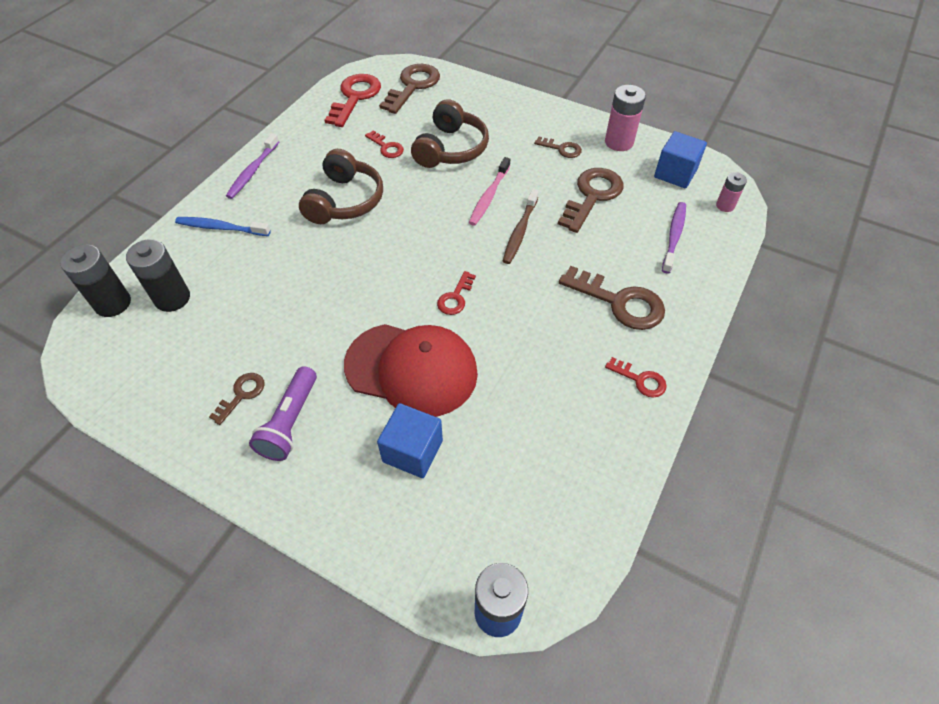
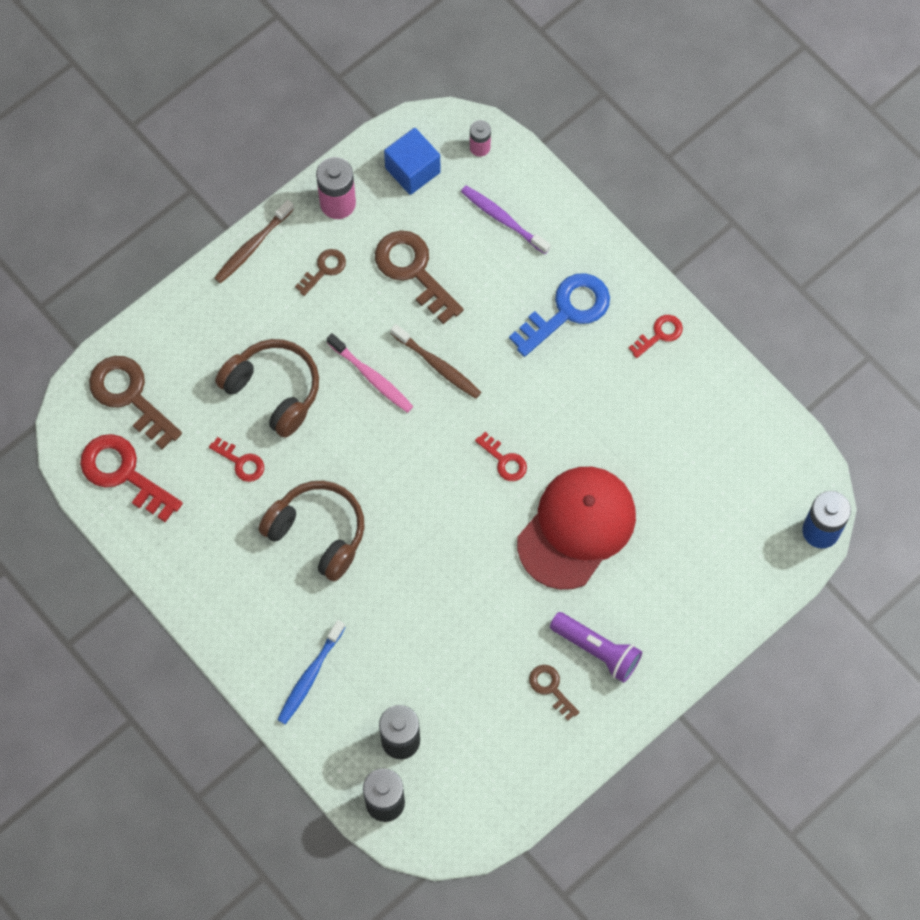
camera: 70 degrees left, 15 degrees up
purple toothbrush [226,133,279,199] -> none
red key [365,130,404,158] -> red key turned 60 degrees clockwise [209,437,264,482]
blue cube [377,403,443,478] -> none
brown key [559,266,665,330] -> blue key [509,273,610,357]
none -> brown toothbrush [214,200,294,284]

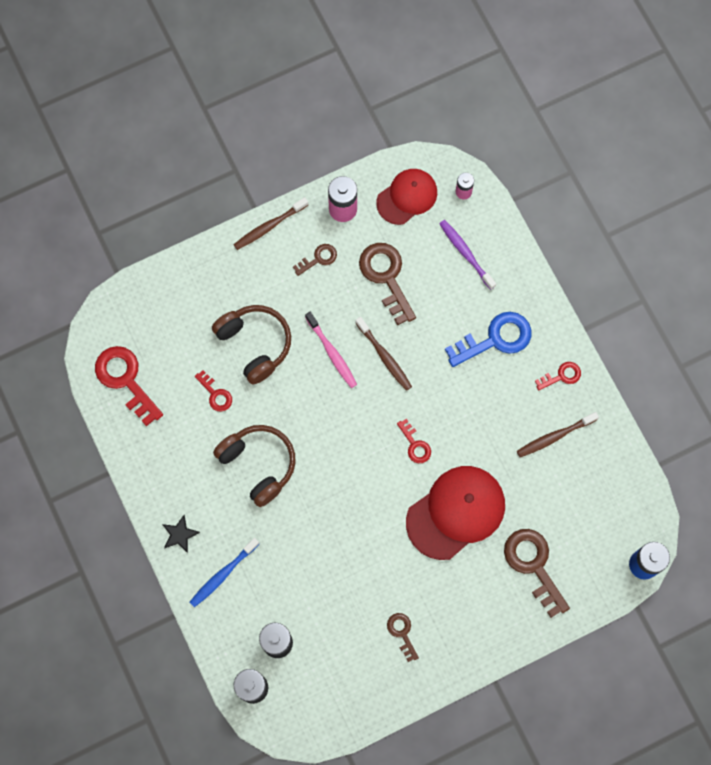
camera: 15 degrees right, 5 degrees up
brown key [89,356,182,449] -> brown key moved to [504,529,570,618]
blue cube [384,128,441,195] -> red cap [376,169,437,225]
purple flashlight [550,612,642,683] -> none
none -> black star [162,515,200,553]
none -> brown toothbrush [517,412,599,457]

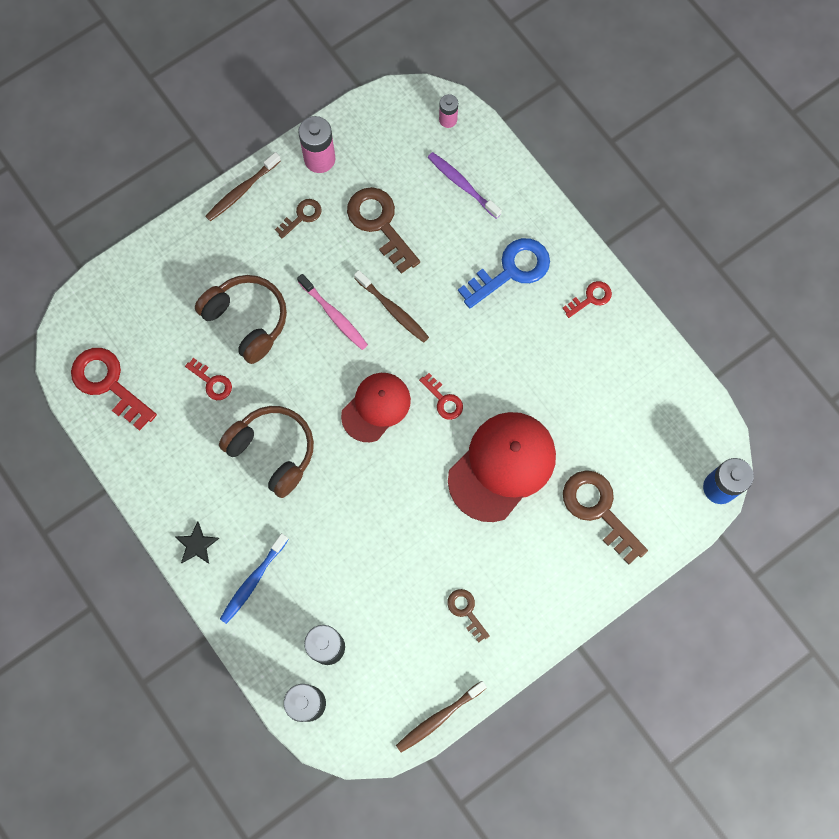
camera: 10 degrees left, 0 degrees up
red cap [376,169,437,225] -> red cap moved to [341,373,411,442]
brown toothbrush [517,412,599,457] -> brown toothbrush moved to [396,681,487,752]

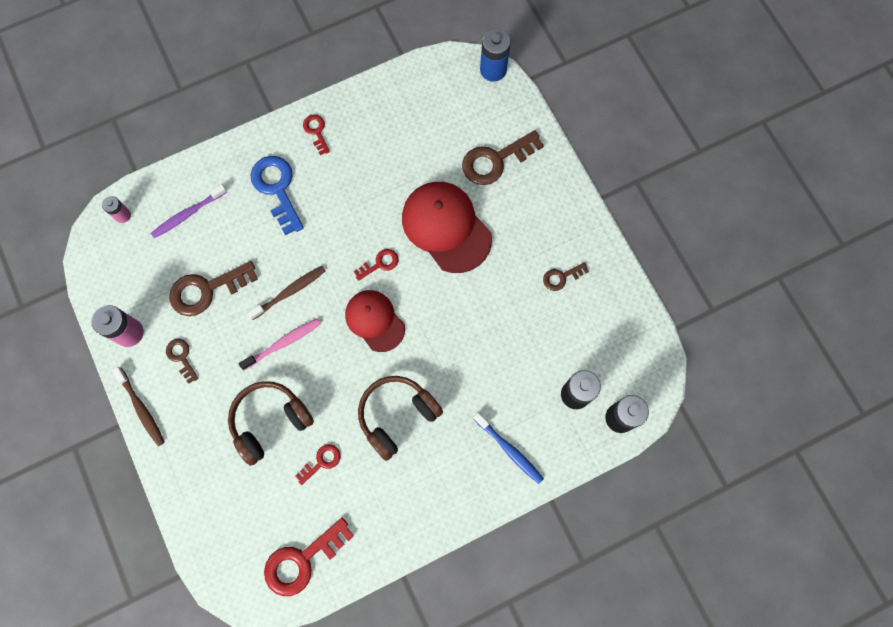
camera: 80 degrees left, 0 degrees up
black star [175,522,220,564] -> none
brown toothbrush [396,681,487,752] -> none

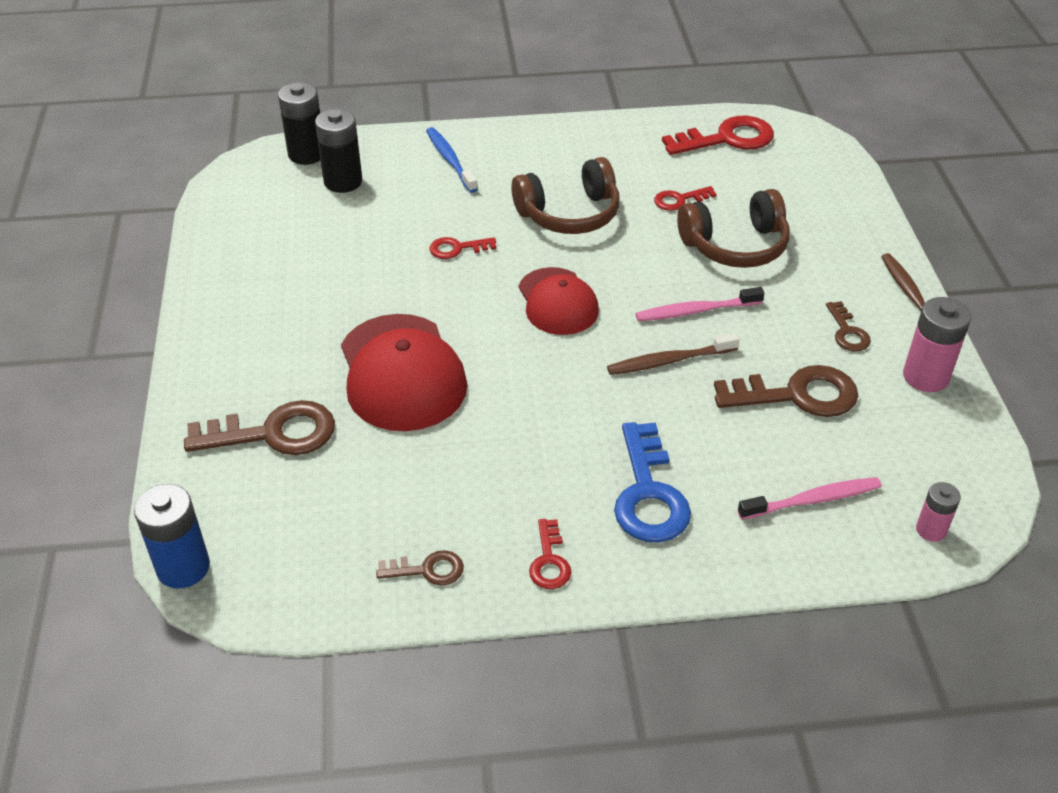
camera: 160 degrees left, 30 degrees down
purple toothbrush [151,184,227,238] -> pink toothbrush [738,477,882,520]
red key [354,249,398,281] -> red key moved to [430,237,496,259]
brown key [543,262,589,291] -> brown key moved to [376,550,464,585]

